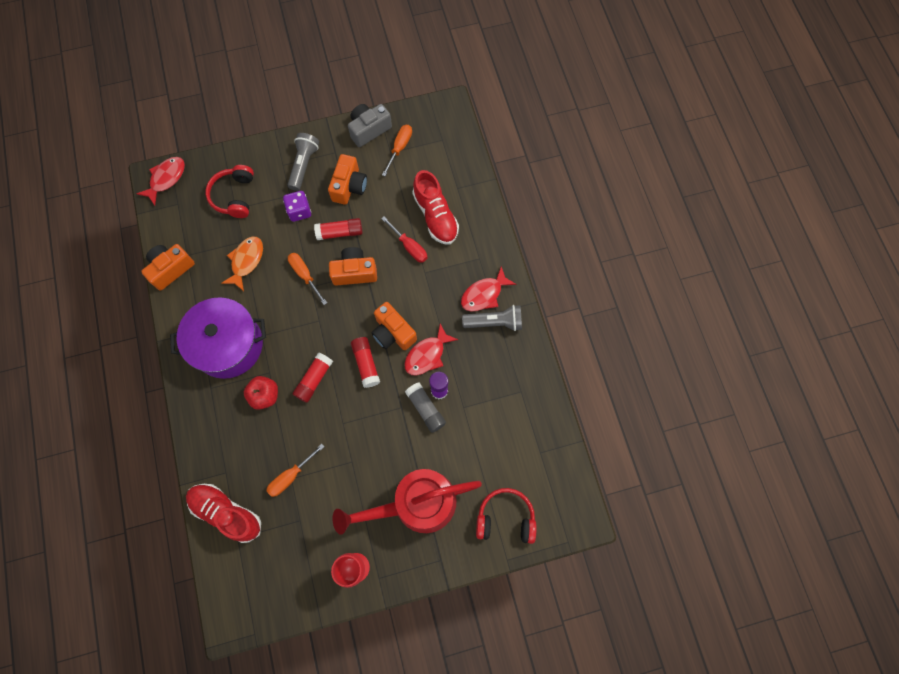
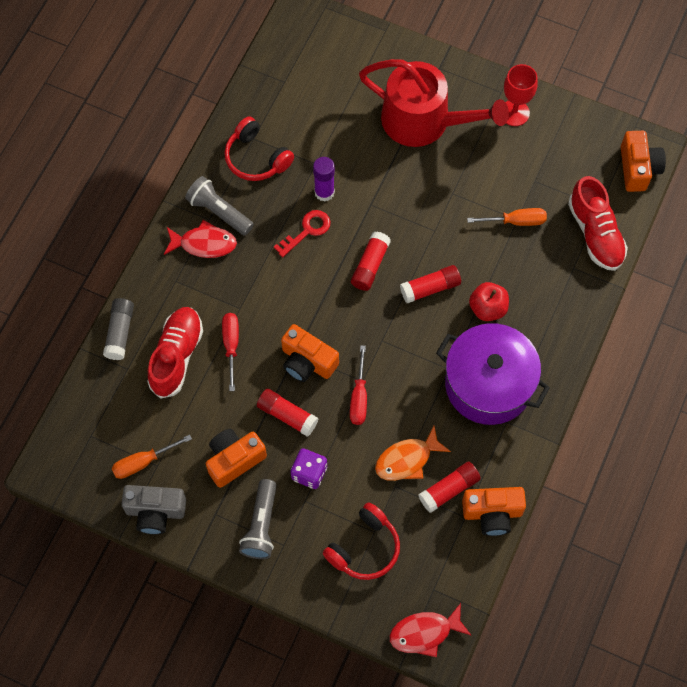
camera: 140 degrees left, 5 degrees down
grey flashlight [288,133,319,191] -> grey flashlight turned 45 degrees counterclockwise [239,479,277,559]
orange screwdriver [288,253,327,305] -> red screwdriver [350,345,367,425]
orange camera [371,302,417,350] -> orange camera moved to [621,131,666,192]
red fish [404,324,458,376] -> red key [274,210,331,257]
grey glue stick [405,382,446,433] -> grey glue stick moved to [103,298,134,360]
red headphones [476,488,537,544] -> red headphones moved to [224,116,294,181]
none -> red glue stick [418,462,481,513]

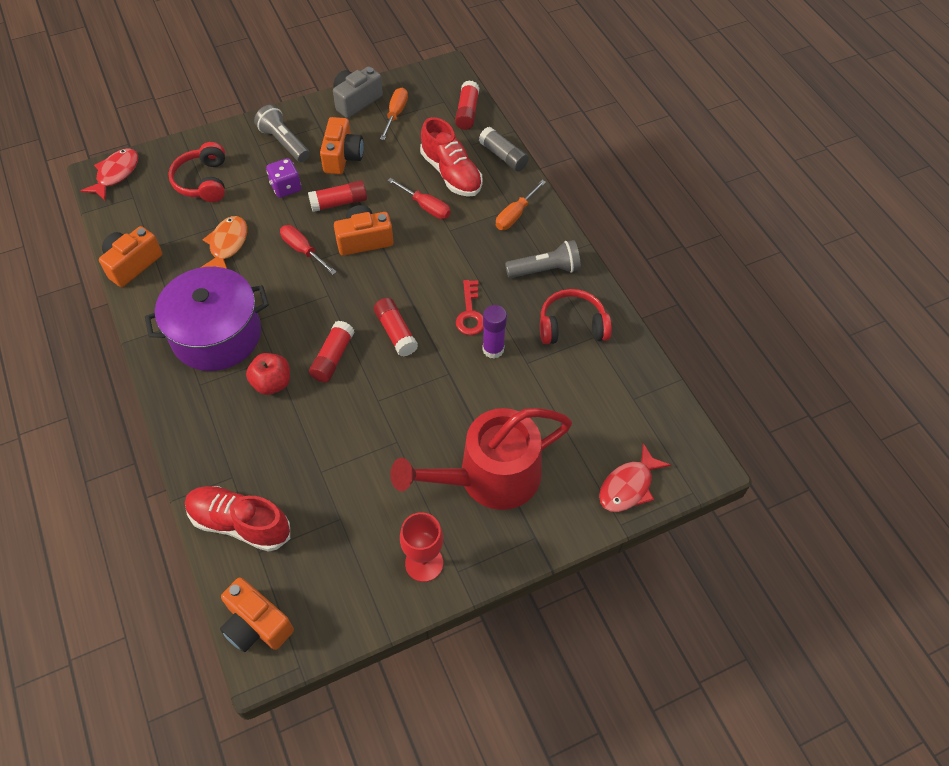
camera: 130 degrees right, 10 degrees down
red fish [164,220,237,258] -> red fish moved to [599,443,671,512]
red glue stick [418,462,481,513] -> red glue stick moved to [455,80,480,130]
orange screwdriver [467,208,547,226] -> orange screwdriver moved to [496,180,546,230]

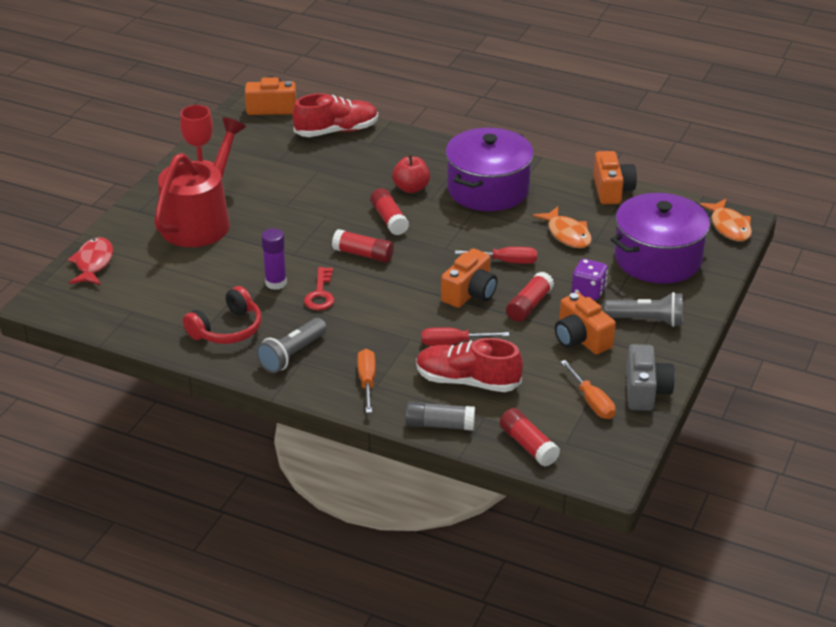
camera: 140 degrees right, 20 degrees down
red fish [81,148,138,200] -> orange fish [699,198,752,241]
red headphones [168,142,225,202] -> purple pot [611,193,712,284]
red key [456,280,484,335] -> red key turned 135 degrees counterclockwise [304,267,334,310]

